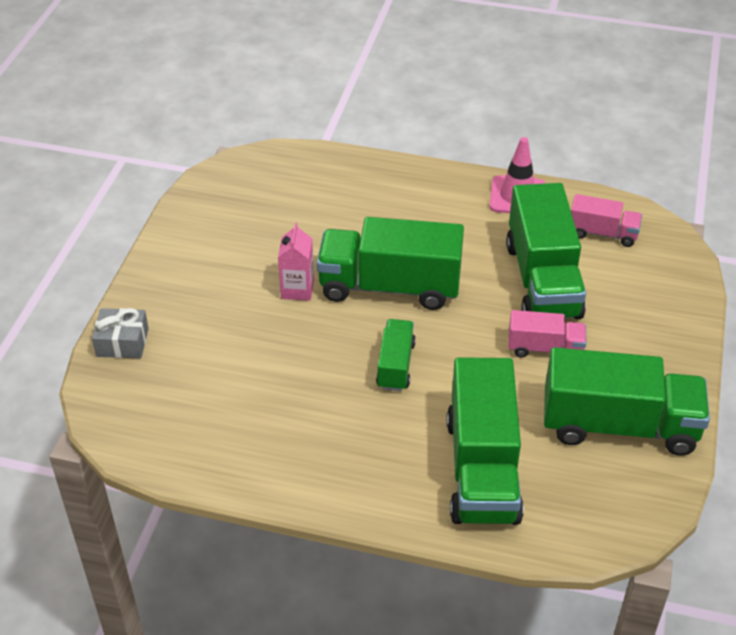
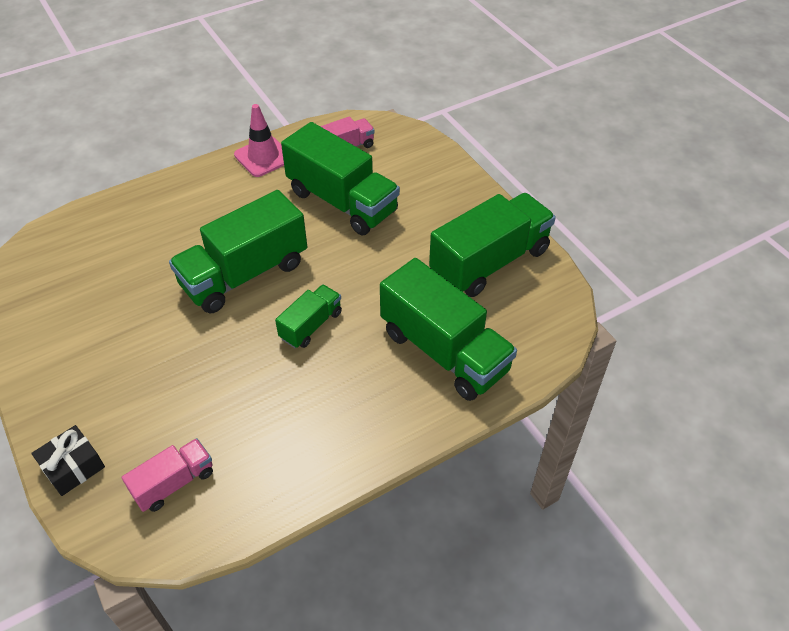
camera: 45 degrees left, 5 degrees up
grey gift [92,308,149,358] -> black gift [31,425,105,496]
pink carton [278,222,314,301] -> none
green truck [376,319,416,391] -> green truck turned 75 degrees clockwise [275,284,342,348]
pink truck [508,310,587,357] -> pink truck moved to [122,438,213,512]

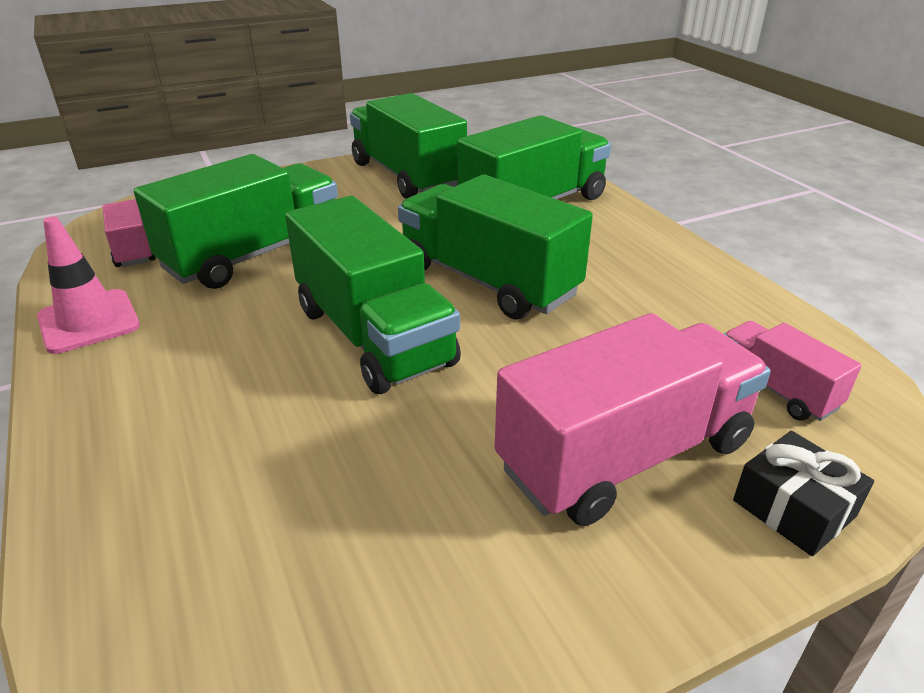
camera: 85 degrees left, 15 degrees down
green truck [275,284,342,348] -> green truck [398,175,593,320], size x1.93
none -> pink truck [495,313,771,526]

